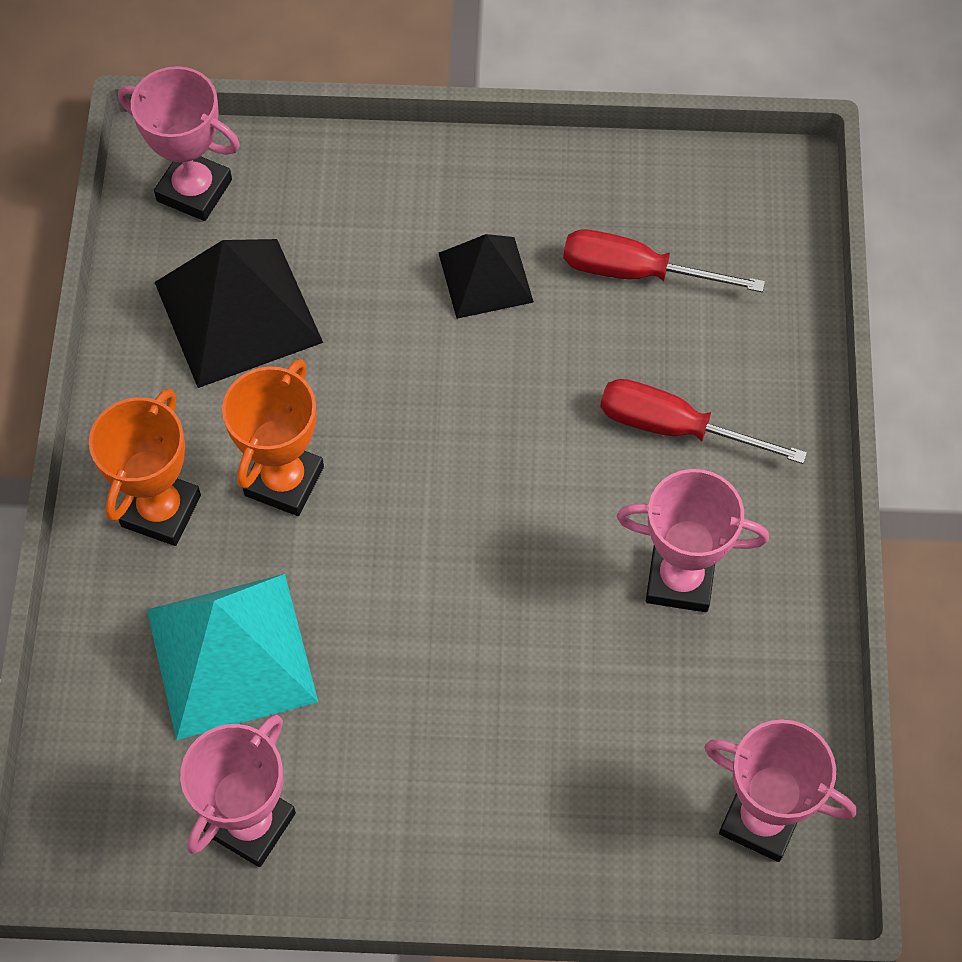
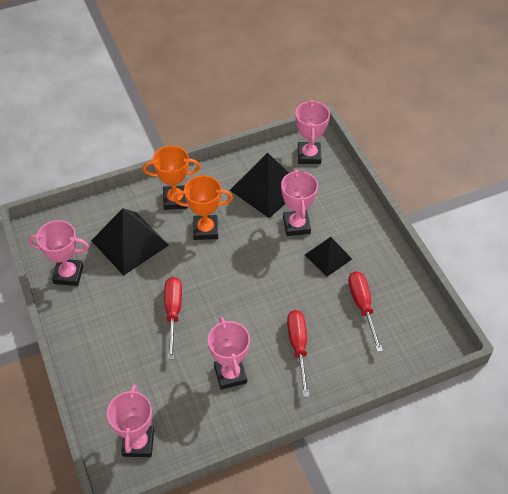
camera: 65 degrees right, 10 degrees down
turquoise pyramid [147,574,318,740] -> black pyramid [91,208,169,276]
none -> red screwdriver [164,277,182,360]
none -> pink trophy [281,169,318,236]

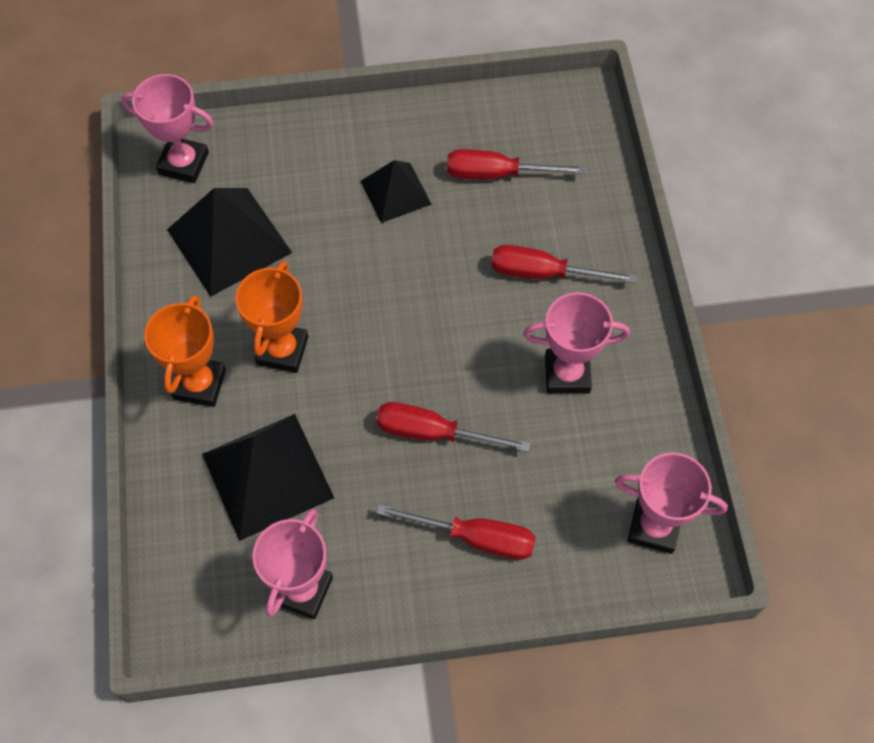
camera: 75 degrees left, 10 degrees up
pink trophy [281,169,318,236] -> none
none -> red screwdriver [376,504,536,560]

